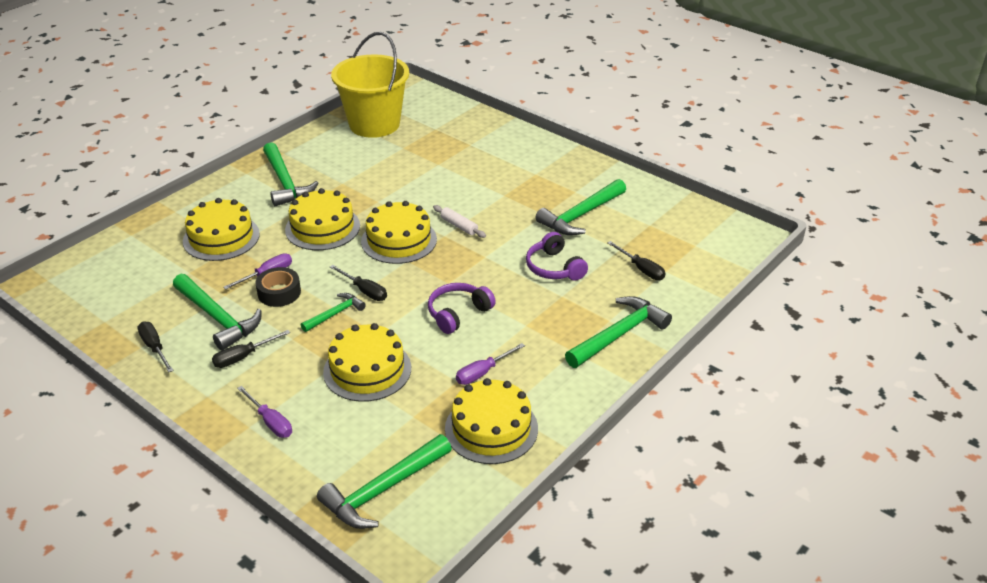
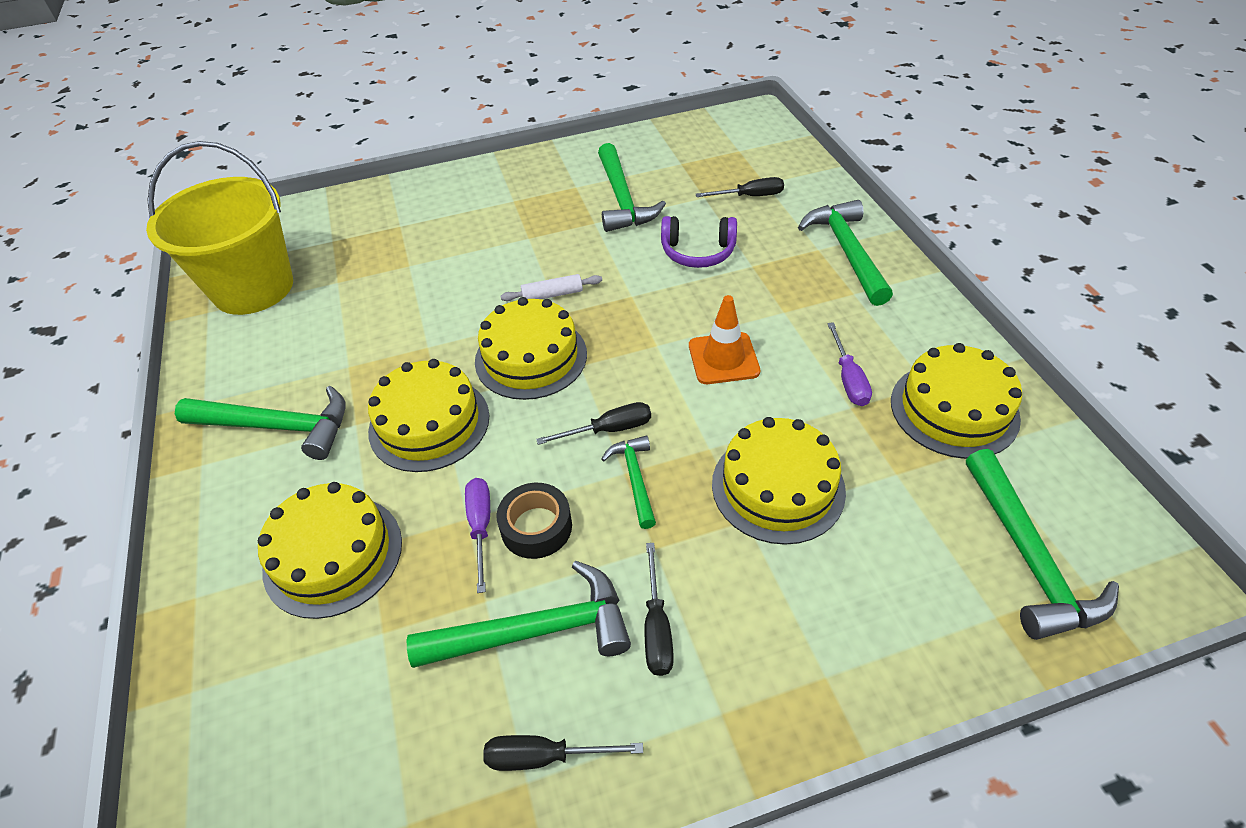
camera: 55 degrees left, 10 degrees up
purple screwdriver [237,386,292,438] -> none
purple headphones [428,283,496,334] -> orange traffic cone [689,295,760,384]

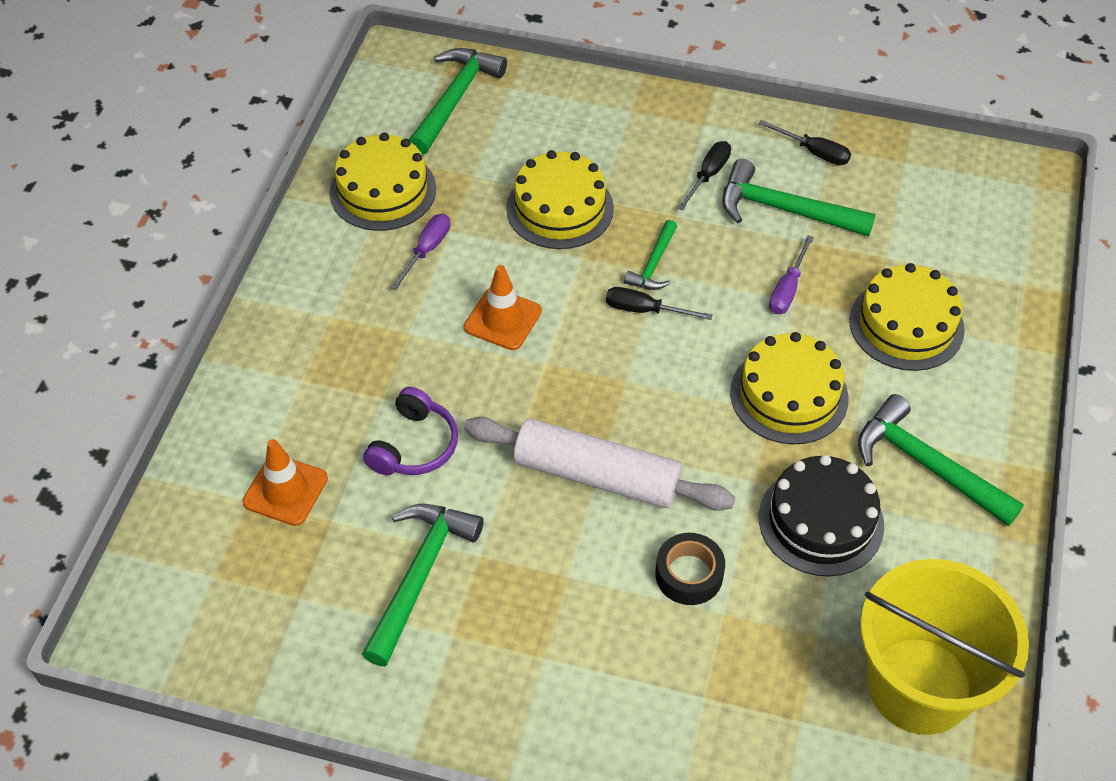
camera: 150 degrees left, 5 degrees up
yellow cake [475,297,587,400] -> none
black tape [496,483,572,559] -> black tape moved to [655,533,725,605]
white rolling pin [500,274,602,301] -> white rolling pin [464,417,735,511], size x2.32
purple headphones [661,216,737,268] -> purple headphones turned 75 degrees clockwise [363,387,458,475]
black screwdriver [696,177,784,197] -> orange traffic cone [242,439,328,526]
green hammer [798,200,893,306] -> none
none -> black cake [759,455,884,577]

